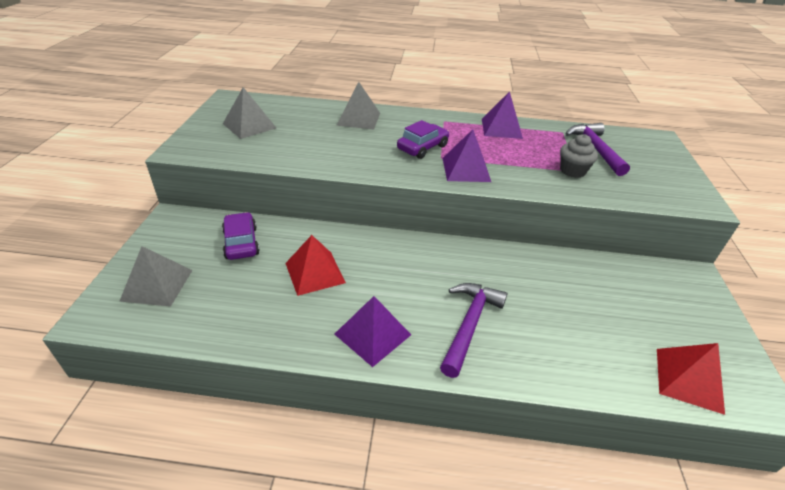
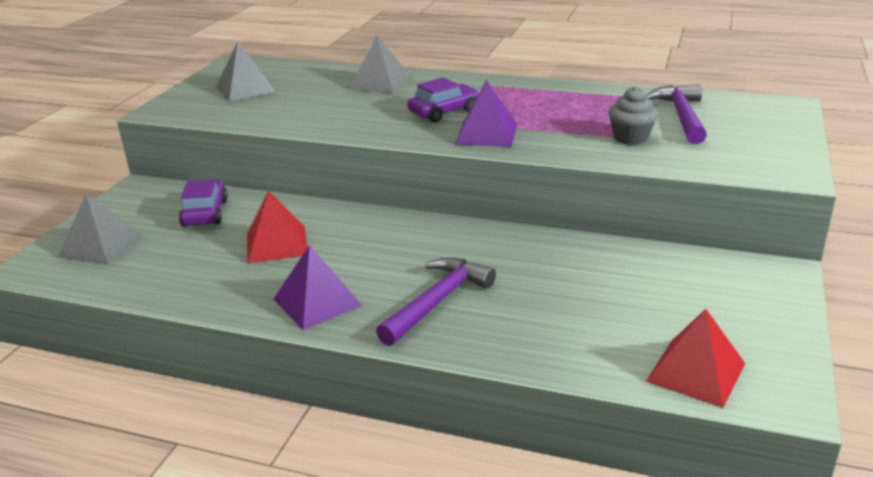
camera: 15 degrees right, 10 degrees down
purple pyramid [482,91,523,139] -> none

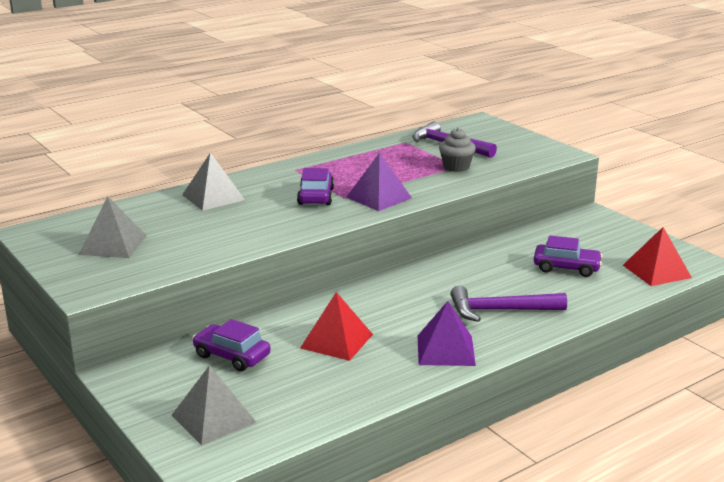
camera: 55 degrees left, 5 degrees down
purple hammer [376,257,496,346] -> purple hammer turned 75 degrees counterclockwise [450,286,567,322]
none -> purple car [534,236,602,277]

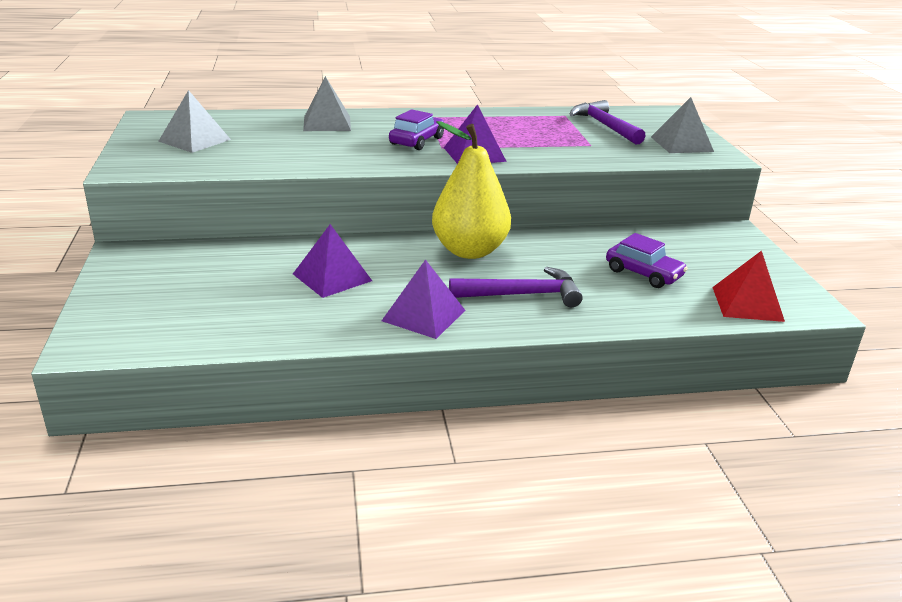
camera: 25 degrees right, 5 degrees up
grey pyramid [172,365,257,446] -> grey pyramid moved to [651,97,714,153]
purple car [192,319,271,371] -> none
red pyramid [300,292,373,361] -> purple pyramid [293,224,372,298]
grey cupcake [439,128,476,172] -> none
purple hammer [450,286,567,322] -> purple hammer turned 150 degrees clockwise [449,267,583,307]
none -> yellow pear [432,121,511,259]

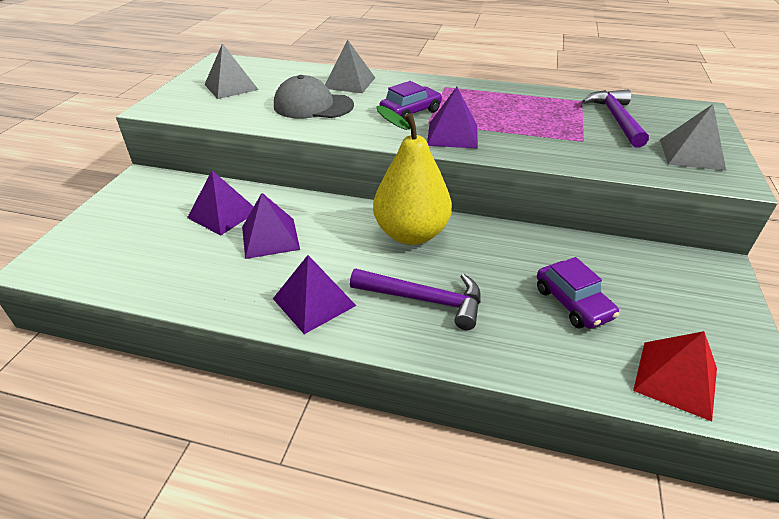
camera: 25 degrees right, 10 degrees up
none -> purple pyramid [187,170,254,236]
none -> grey cap [274,75,354,119]

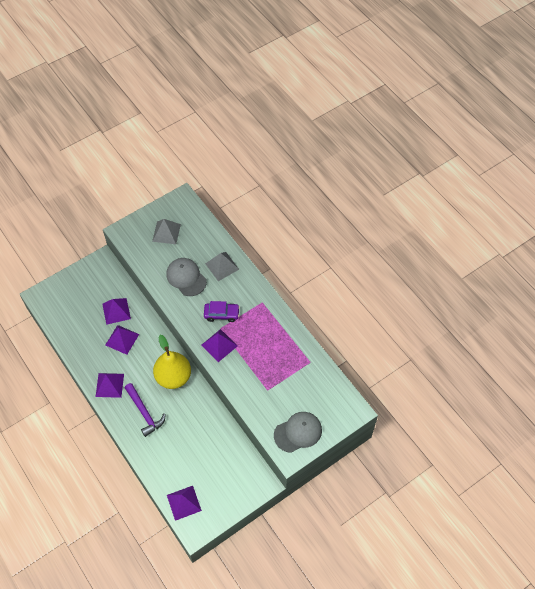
camera: 40 degrees right, 20 degrees up
purple car [537,257,619,329] -> none
purple hammer [582,90,649,147] -> none
red pyramid [633,331,717,421] -> purple pyramid [167,486,202,521]
grey pyramid [660,104,726,171] -> grey cap [274,412,322,453]

